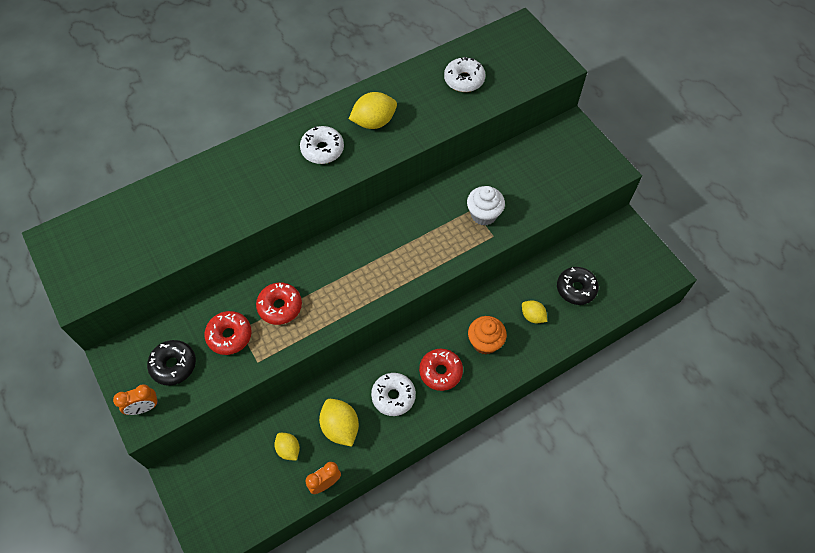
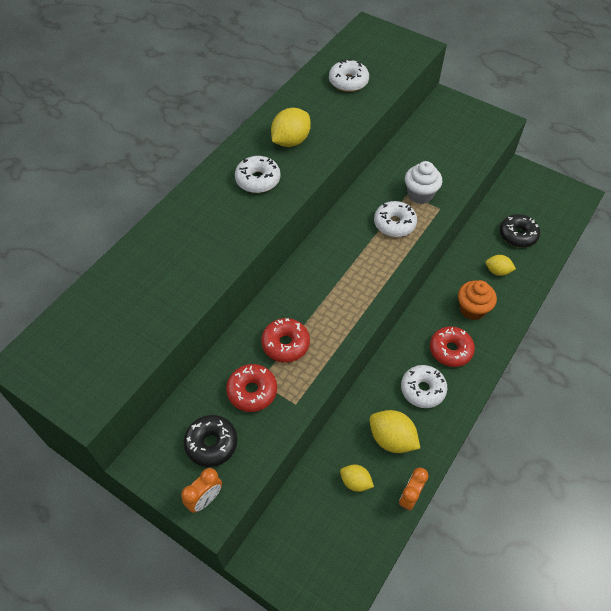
camera: 25 degrees left, 5 degrees down
none -> white donut [374,201,417,237]

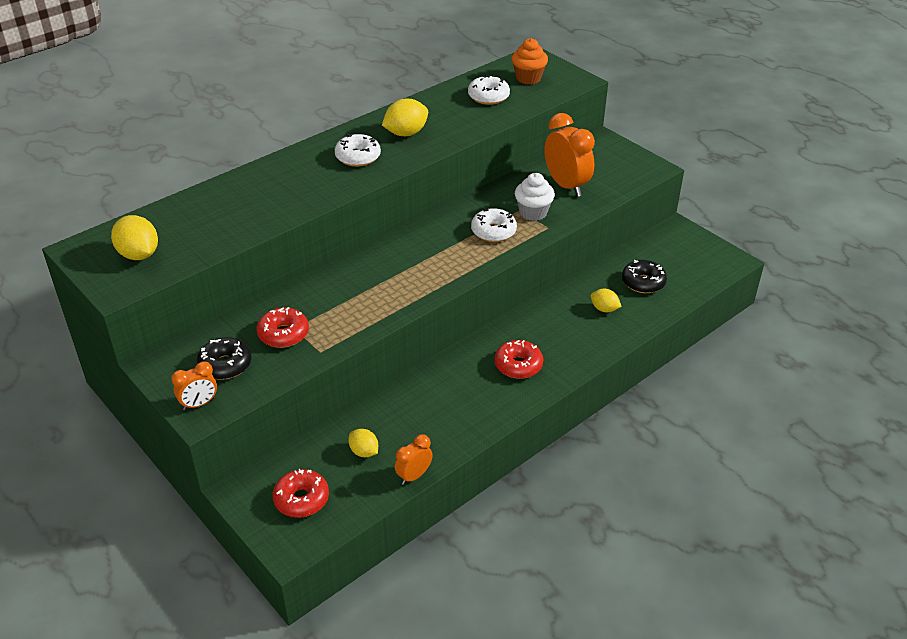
camera: 15 degrees right, 15 degrees down
red donut [261,318,310,363] -> red donut moved to [273,469,329,518]
yellow lemon [370,410,420,453] -> yellow lemon moved to [111,215,158,260]
white donut [401,365,447,408] -> none
orange cupcake [458,280,497,320] -> orange cupcake moved to [511,38,548,84]
none -> orange clock [544,113,595,197]

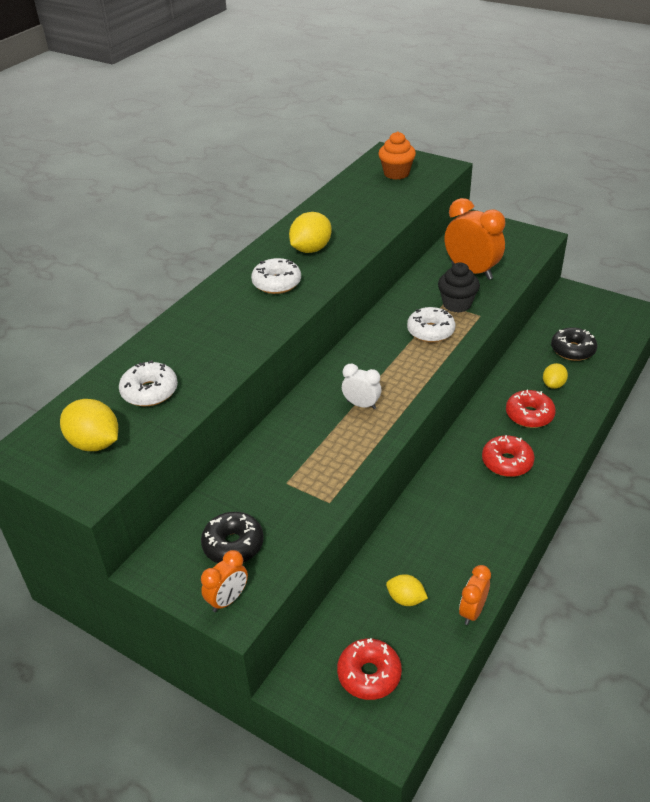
camera: 15 degrees left, 0 degrees up
red donut [257,307,309,348] -> red donut moved to [506,390,556,428]
white donut [468,75,510,105] -> white donut moved to [119,360,178,406]
white cupcake [515,173,555,221] -> black cupcake [438,262,480,313]
yellow lemon [591,289,622,312] -> yellow lemon turned 75 degrees counterclockwise [543,363,568,389]
none -> white clock [342,364,381,409]

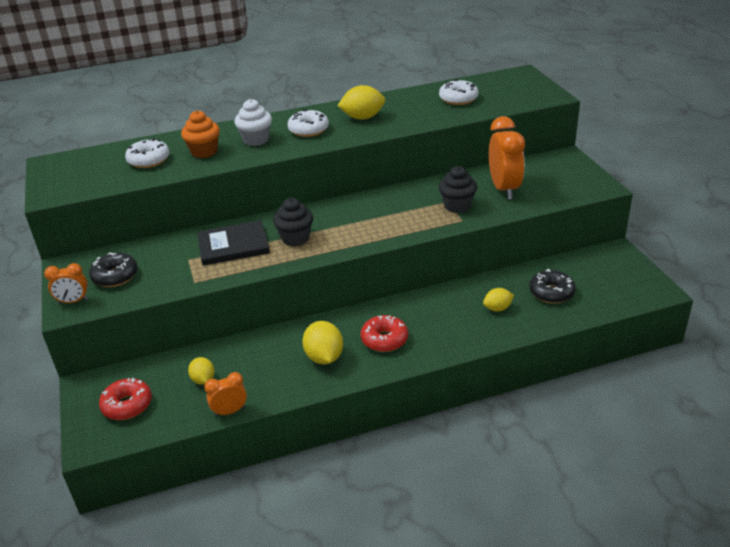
camera: 40 degrees right, 5 degrees down
yellow lemon [60,399,118,451] -> yellow lemon moved to [302,321,343,364]
white clock [342,364,381,409] -> black cupcake [273,198,313,246]
orange cupcake [378,132,416,180] -> orange cupcake moved to [181,110,220,158]
white donut [407,307,455,342] -> white donut moved to [439,79,479,105]
red donut [506,390,556,428] -> none
none -> black book [197,220,270,266]
none -> white cupcake [234,99,272,146]

